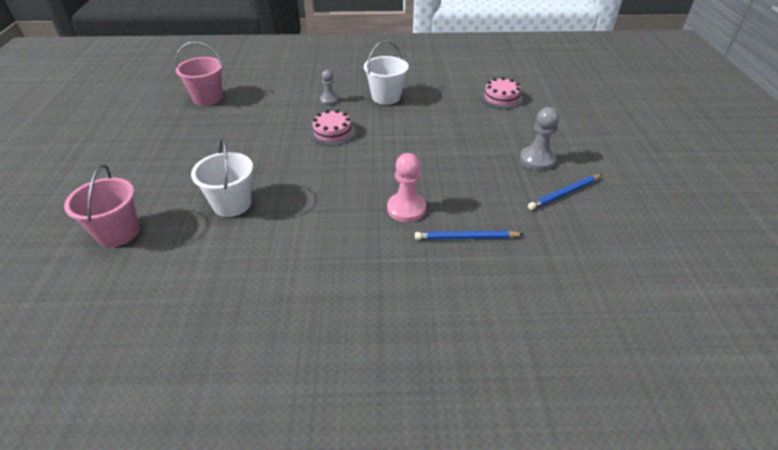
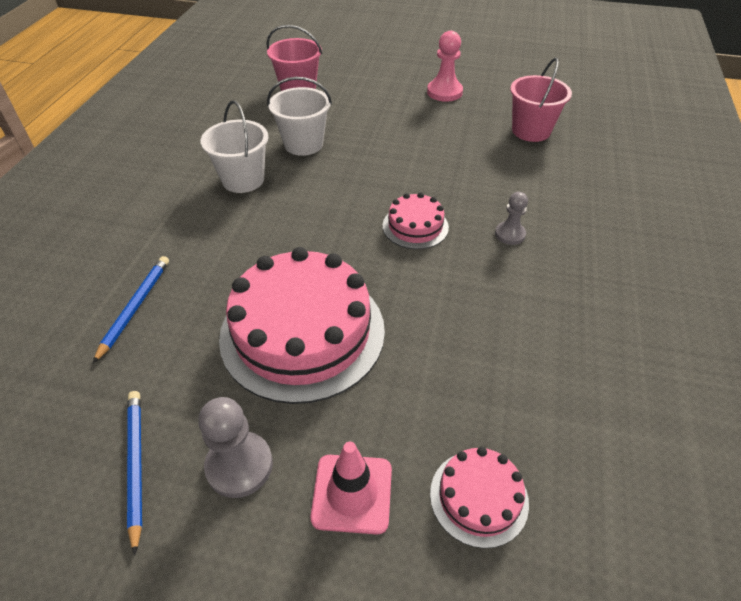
camera: 105 degrees right, 5 degrees up
white bucket [364,41,409,105] -> white bucket moved to [201,100,269,193]
pink pawn [387,153,426,222] -> pink pawn moved to [427,31,463,102]
none -> pink cake [219,247,385,404]
none -> pink traffic cone [310,442,392,535]

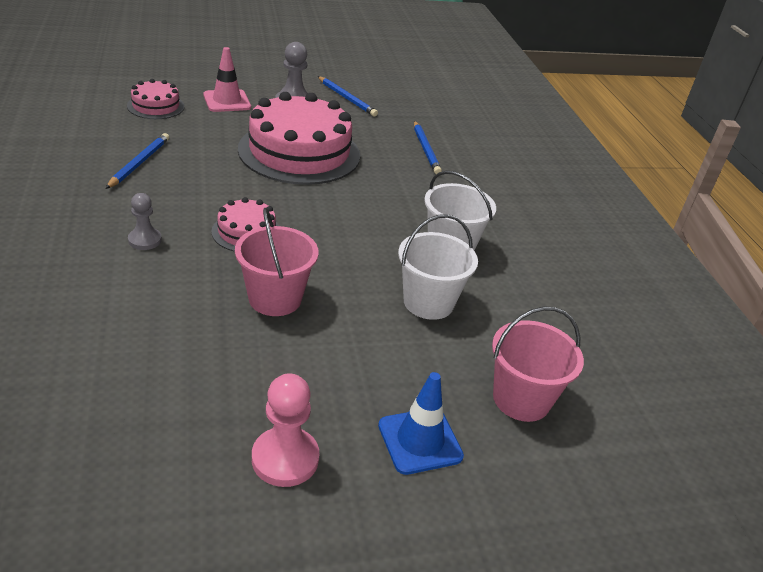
camera: 150 degrees right, 10 degrees down
pink bucket [510,58,572,142] -> pink bucket moved to [235,208,319,316]
none -> blue pencil [105,133,169,189]
none -> blue traffic cone [378,372,464,475]

